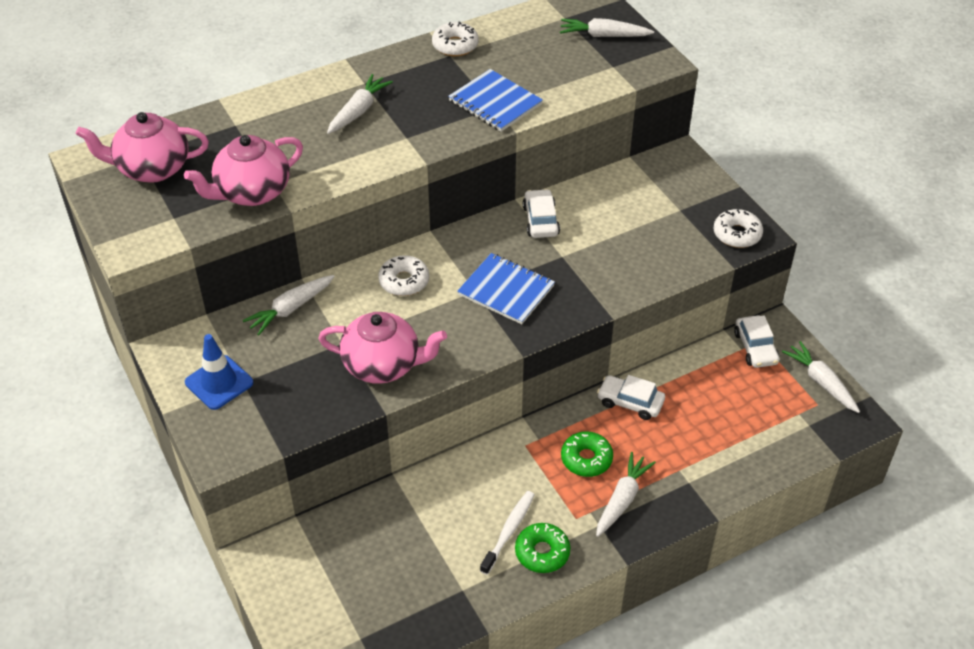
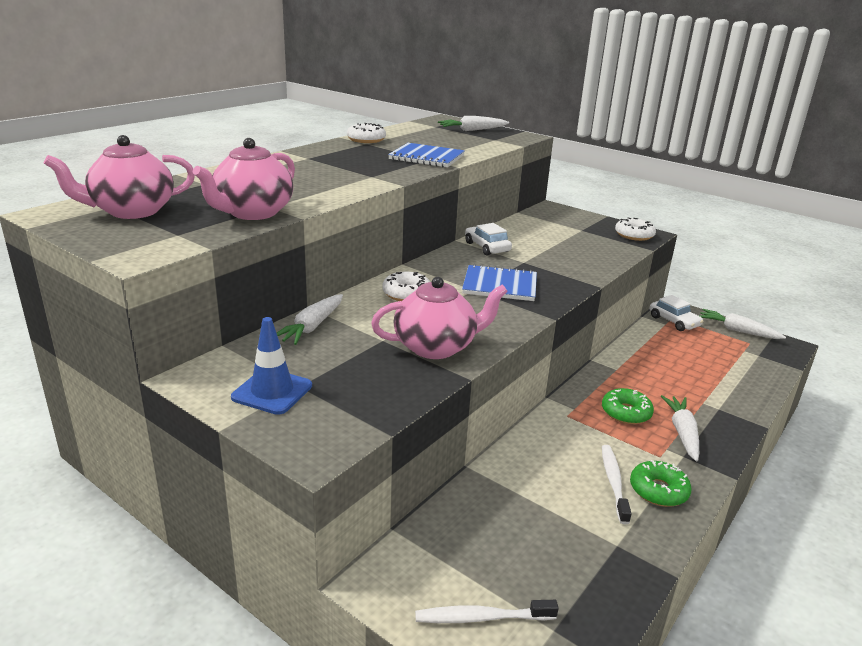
camera: 25 degrees left, 20 degrees down
white carrot [327,74,393,134] -> none
white car [597,375,665,420] -> none
none -> white toothbrush [415,600,559,623]

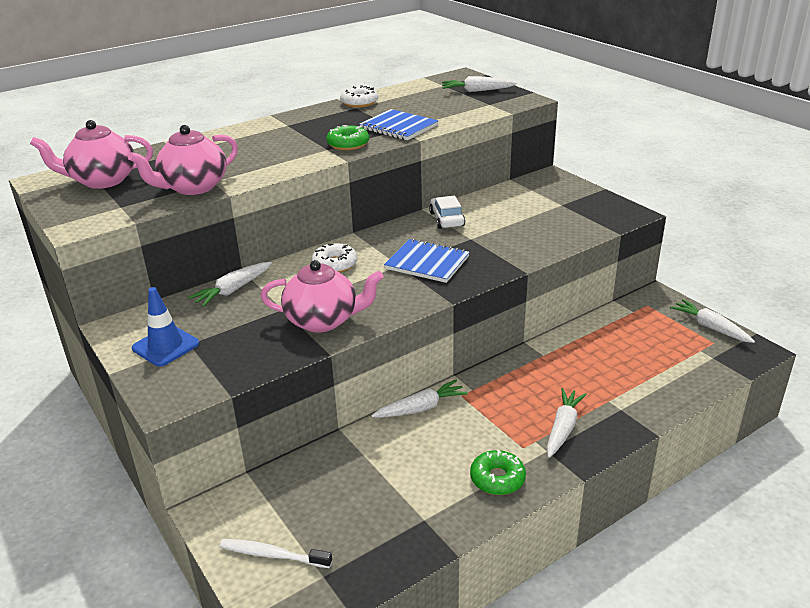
camera: 20 degrees right, 5 degrees up
green donut [602,388,654,424] -> green donut moved to [326,125,369,150]
white toothbrush [602,445,632,524] -> none
white donut [615,217,656,241] -> none
white car [650,295,704,331] -> none
none -> white carrot [371,380,468,418]

